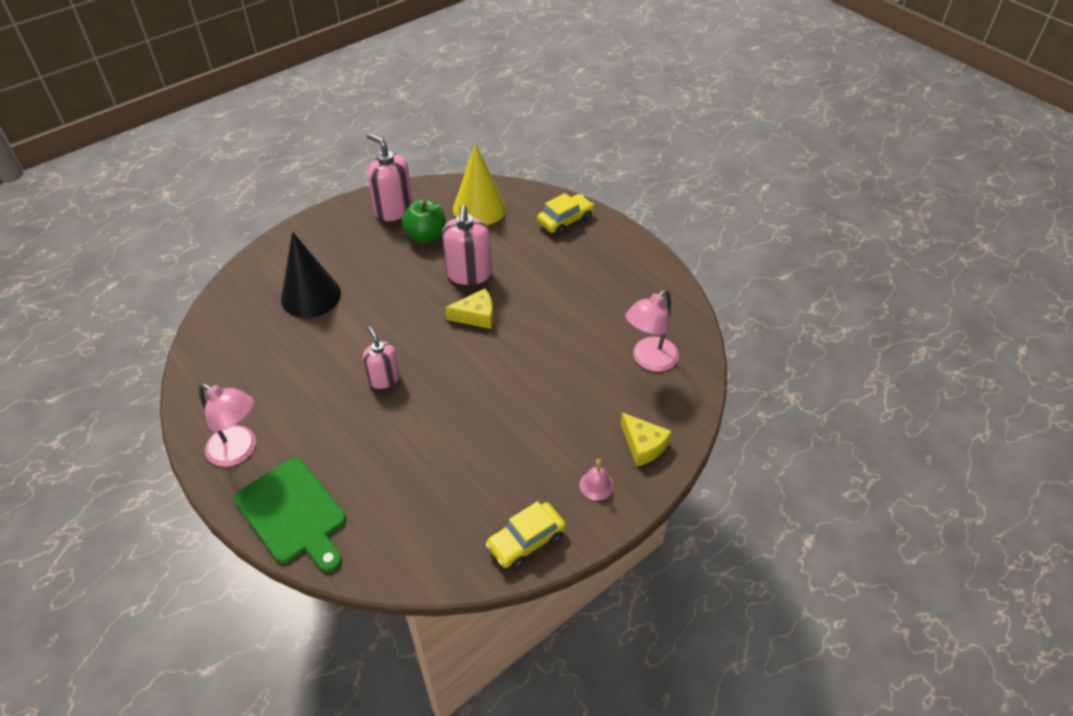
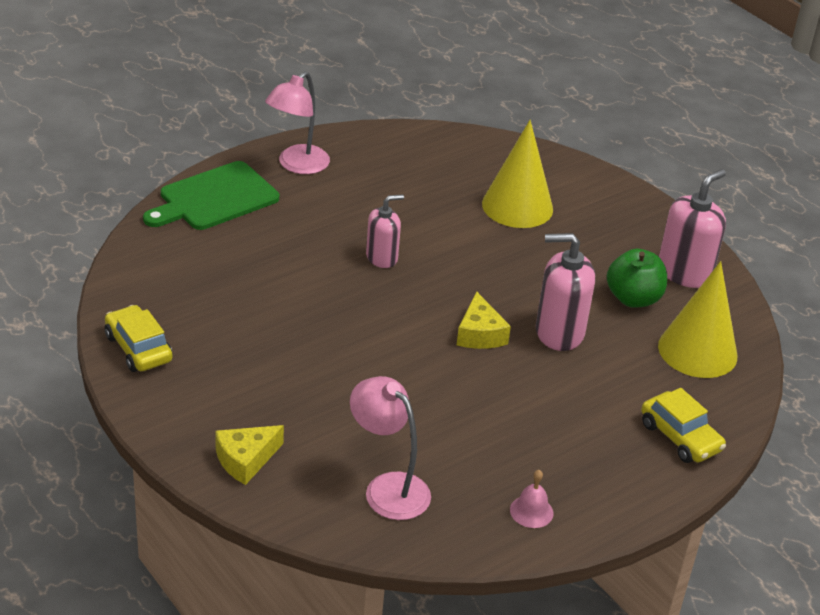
camera: 90 degrees right, 10 degrees down
black cone [281,232,341,318] -> yellow cone [482,120,553,228]
pink bell [579,459,614,500] -> pink bell moved to [510,470,553,528]

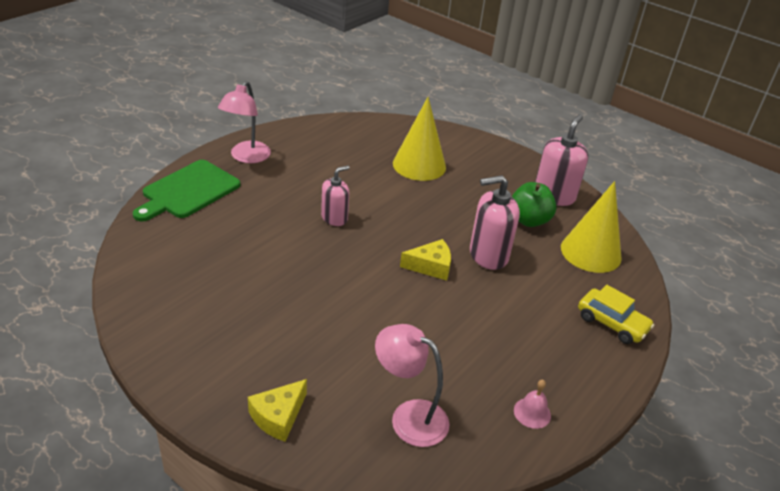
camera: 15 degrees left, 0 degrees up
yellow car [105,305,173,372] -> none
yellow cheese [457,291,511,349] -> yellow cheese turned 75 degrees counterclockwise [400,239,451,281]

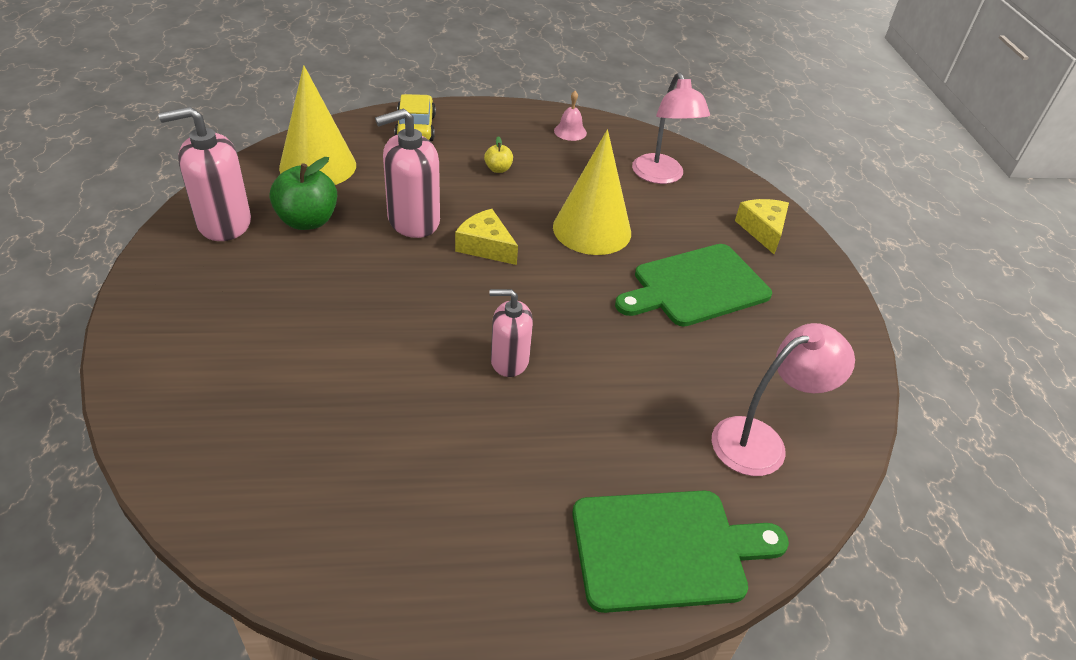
camera: 135 degrees left, 5 degrees up
pink lamp [218,81,271,163] -> pink lamp moved to [712,323,855,476]
yellow cheese [248,379,307,442] -> yellow cheese turned 90 degrees counterclockwise [735,199,789,254]
yellow cone [393,97,446,181] -> yellow cone moved to [553,130,631,255]
pink soap dispenser [470,175,520,270] -> pink soap dispenser turned 120 degrees clockwise [375,108,440,238]
none -> yellow apple [484,136,513,173]
none -> green cutting board [615,244,772,327]

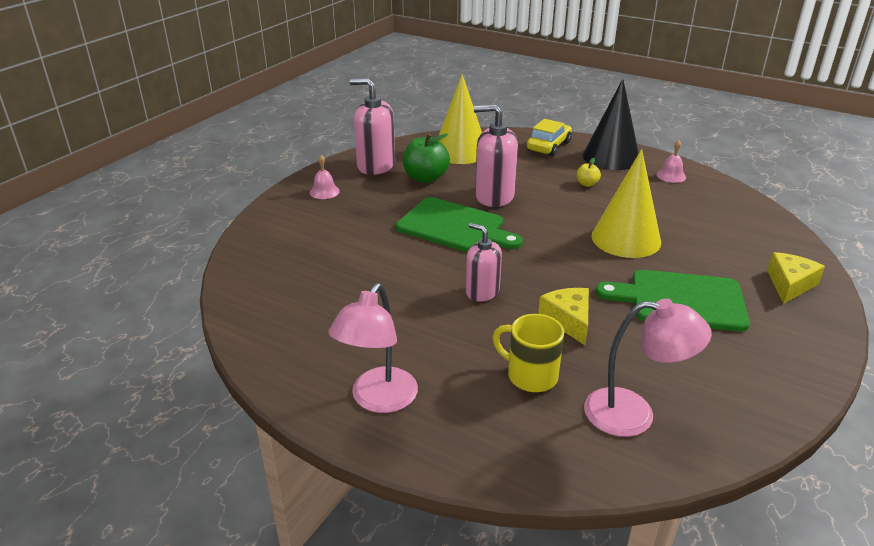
camera: 40 degrees right, 10 degrees down
yellow cheese [455,209,518,265] -> yellow cheese moved to [538,288,589,345]
green cutting board [572,491,789,613] -> green cutting board moved to [396,197,523,252]
pink lamp [632,72,710,184] -> pink lamp moved to [328,283,418,413]
none -> pink bell [310,155,340,199]
none -> yellow mug [492,314,564,392]
none -> black cone [583,79,639,170]

